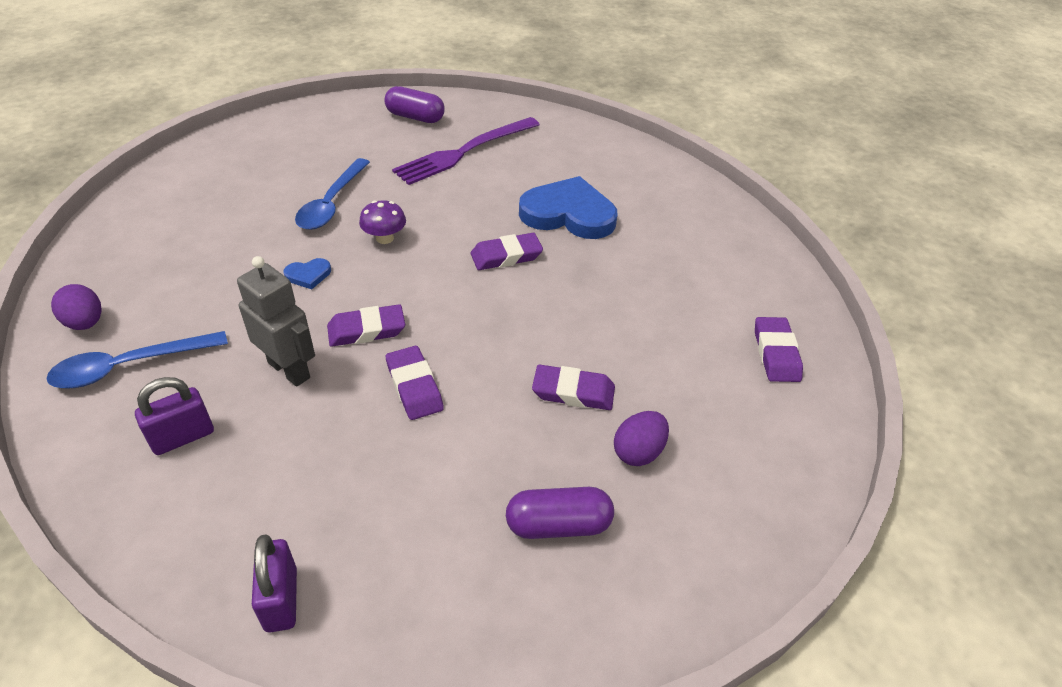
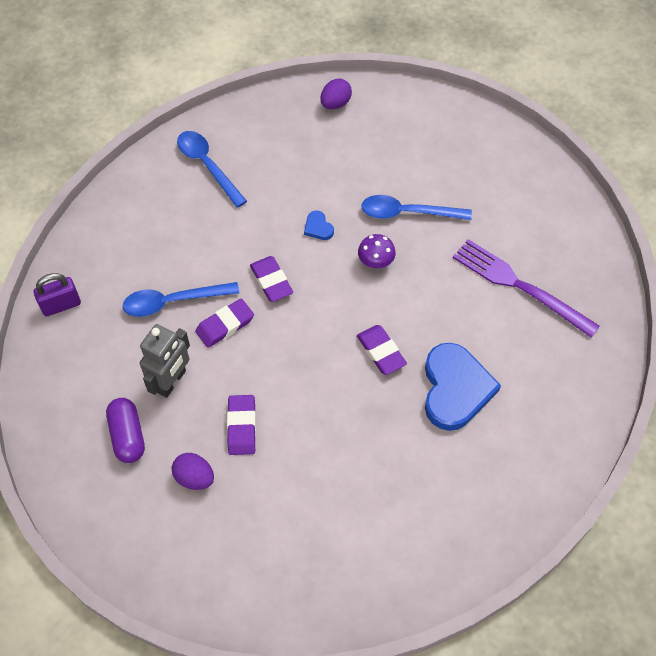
camera: 80 degrees right, 15 degrees up
purple egg [51,284,102,330] -> purple egg moved to [320,79,352,109]
purple padlock [135,377,214,455] -> none
grey robot [237,256,315,387] -> grey robot moved to [139,324,190,398]
purple capsule [384,86,445,123] -> none
purple eraser [755,317,803,382] -> none
none -> blue spoon [123,282,239,317]

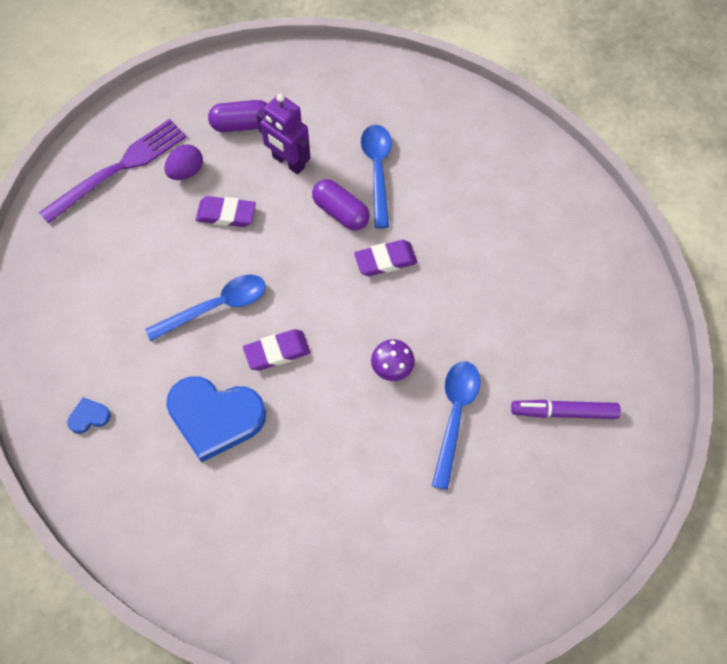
camera: 100 degrees right, 5 degrees up
purple padlock [34,273,81,316] -> none
grey robot [139,324,190,398] -> purple robot [256,94,311,175]
blue spoon [177,131,247,208] -> blue spoon moved to [145,274,266,341]
purple eraser [195,298,254,348] -> purple capsule [312,179,370,230]
blue heart [304,210,334,240] -> blue heart moved to [67,398,111,434]
purple egg [320,79,352,109] -> none
purple fork [453,239,600,338] -> purple fork moved to [39,119,186,224]
none -> purple marker [511,400,621,419]

